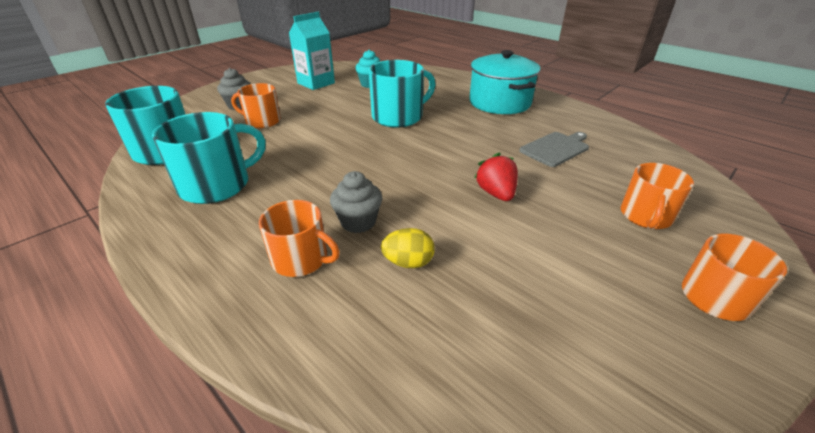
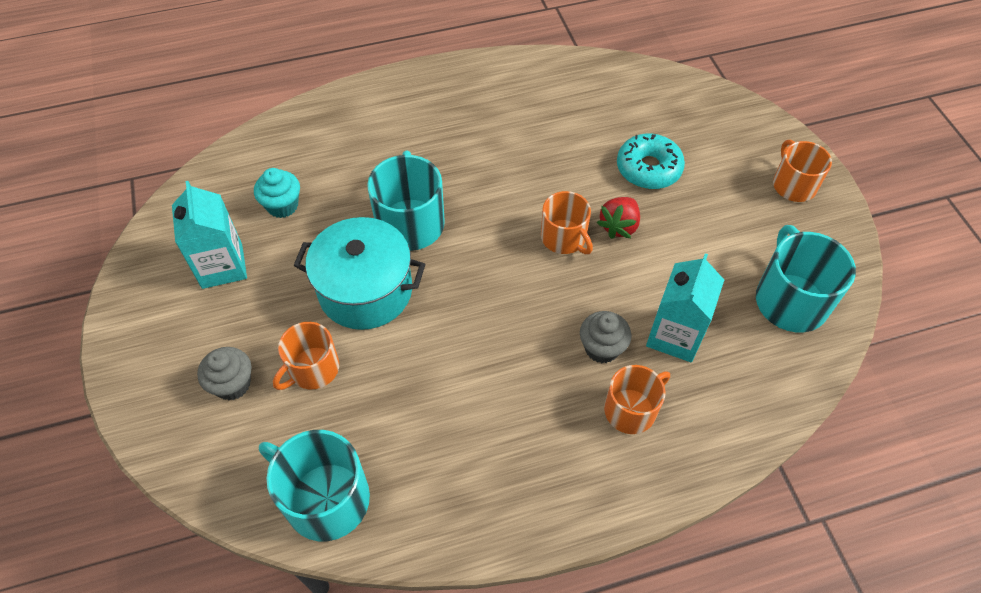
camera: 60 degrees left, 20 degrees up
turquoise mug [152,112,266,204] -> turquoise mug moved to [756,225,856,332]
yellow egg [381,228,435,268] -> turquoise carton [646,253,724,362]
turquoise pot [469,50,541,114] -> turquoise pot moved to [294,217,425,330]
red strawberry [474,153,518,201] -> red strawberry turned 75 degrees counterclockwise [597,197,640,239]
grey cutting board [519,132,589,167] -> none
orange mug [621,163,694,229] -> orange mug moved to [541,191,593,254]
none -> turquoise donut [617,134,685,189]

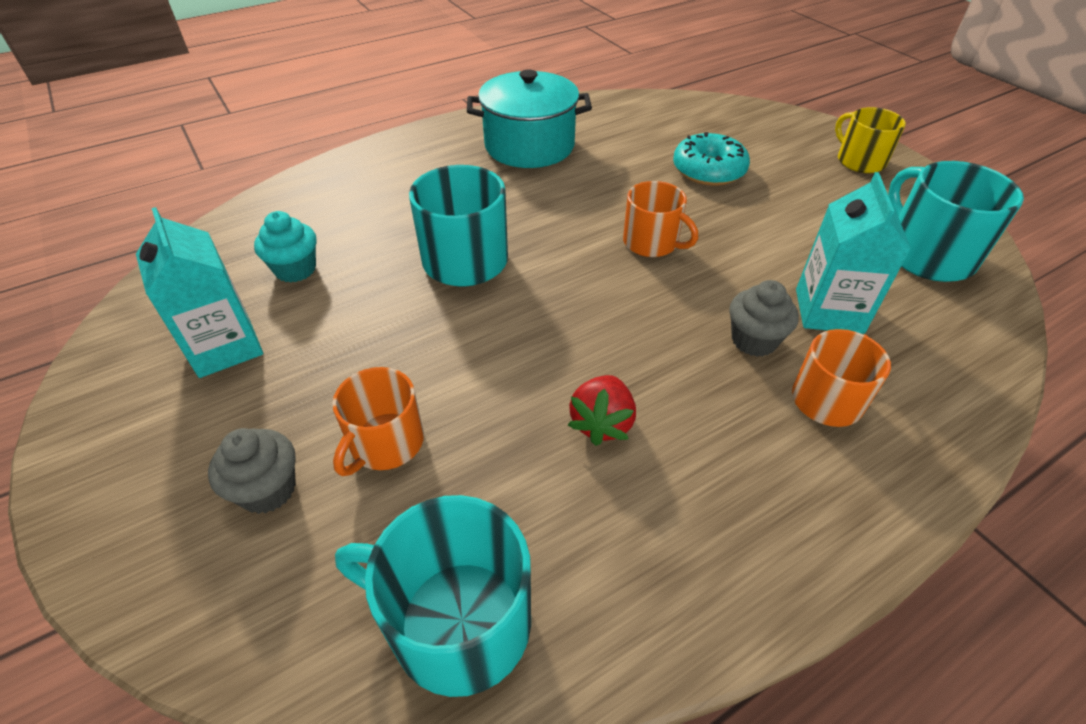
camera: 15 degrees left, 10 degrees down
turquoise pot [294,217,425,330] -> turquoise pot moved to [467,70,592,168]
red strawberry [597,197,640,239] -> red strawberry moved to [568,375,636,446]
orange mug [773,139,832,202] -> yellow mug [835,107,906,173]

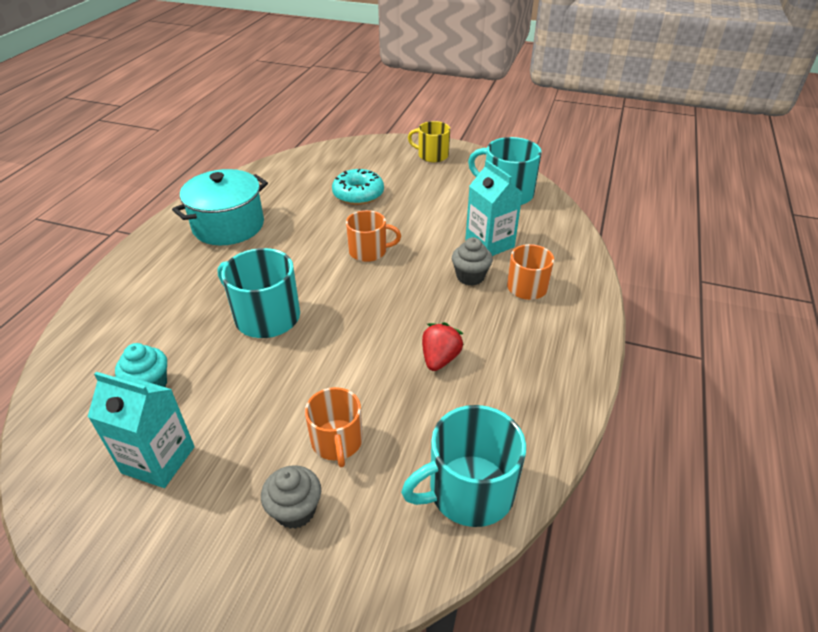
camera: 40 degrees left, 5 degrees down
red strawberry [568,375,636,446] -> red strawberry turned 135 degrees counterclockwise [422,322,464,371]

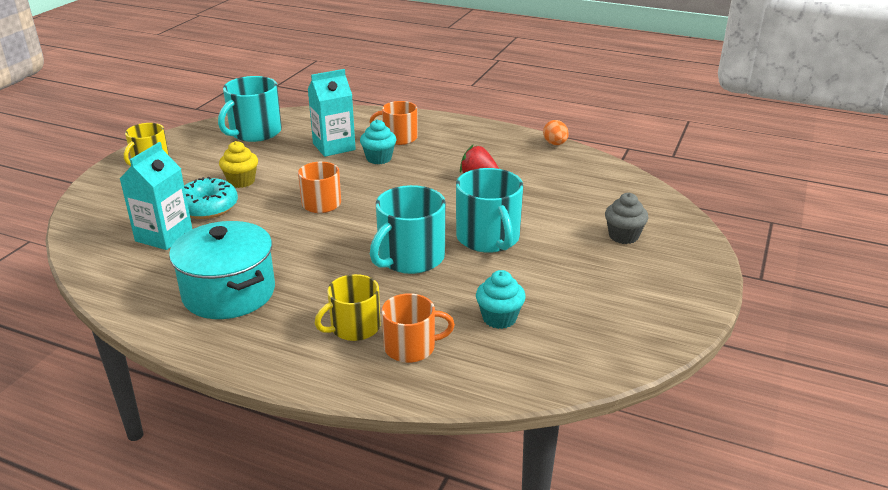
camera: 85 degrees left, 10 degrees down
turquoise carton [88,372,195,488] -> turquoise carton moved to [120,142,192,250]
orange mug [305,387,363,467] -> orange mug moved to [382,293,455,363]
turquoise mug [401,405,526,527] -> turquoise mug moved to [456,168,523,253]
grey cupcake [452,237,493,286] -> turquoise cupcake [360,119,396,164]
none -> yellow cupcake [219,141,258,188]
none -> yellow mug [314,274,380,341]
none -> orange egg [543,120,569,145]

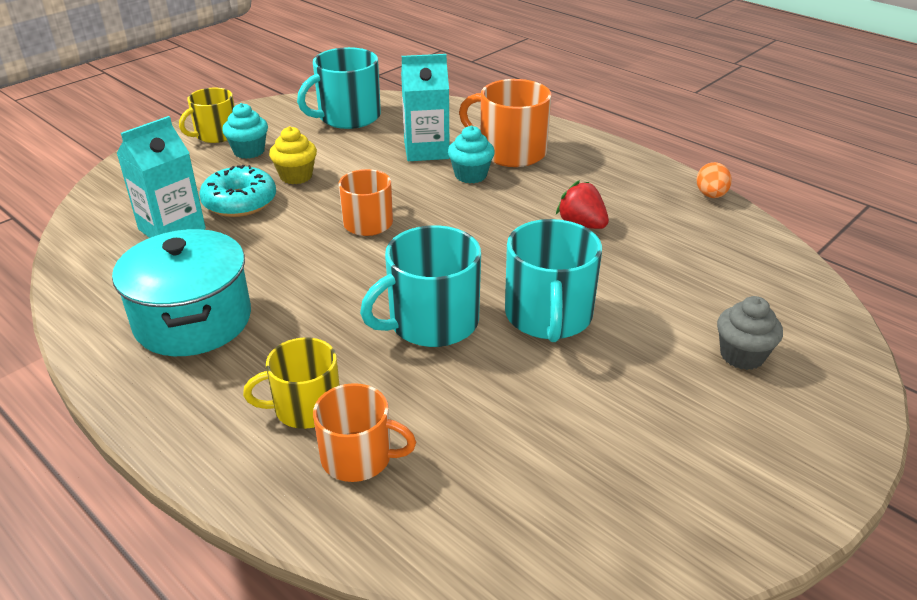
camera: 20 degrees right, 5 degrees up
orange mug [370,101,418,145] -> orange mug [459,79,551,167], size x1.52
turquoise cupcake [476,270,526,329] -> turquoise cupcake moved to [222,103,268,159]

